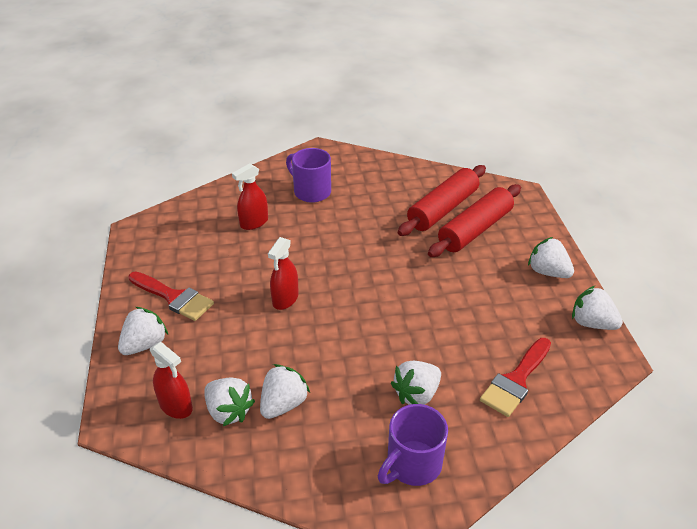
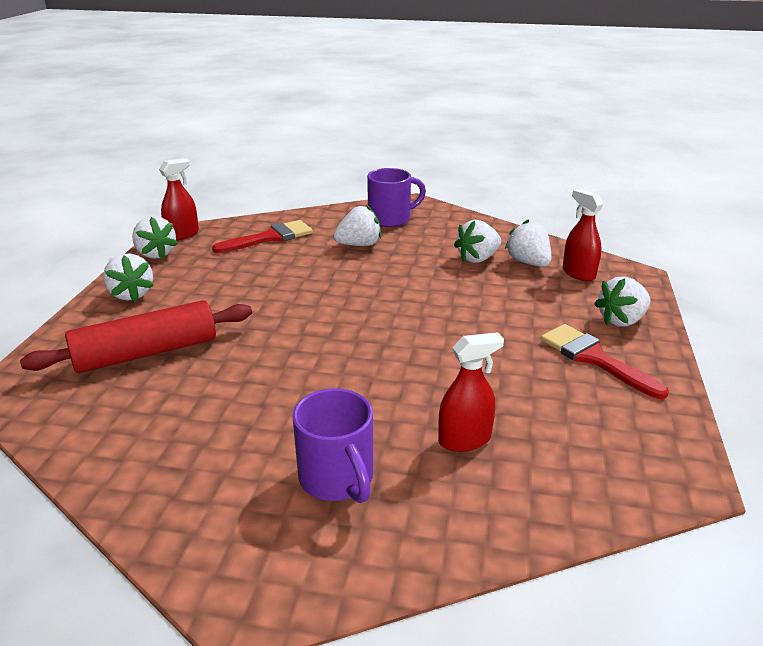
camera: 160 degrees left, 10 degrees down
red spray bottle [268,237,299,310] -> red spray bottle moved to [159,158,199,240]
red rolling pin [398,165,486,236] -> none

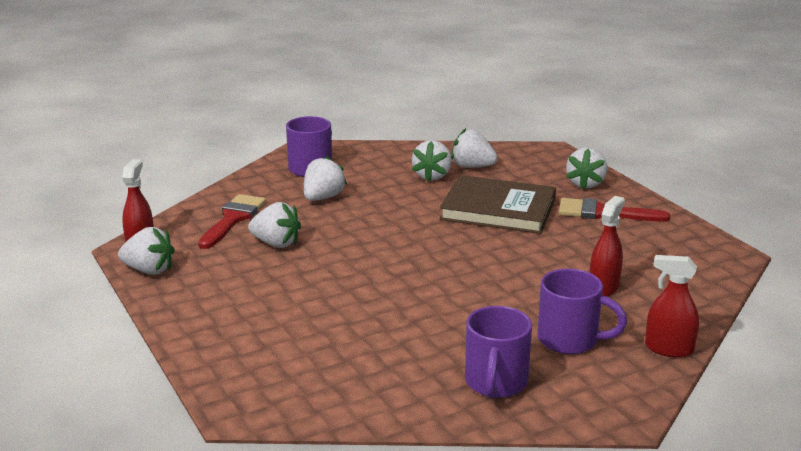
camera: 40 degrees left, 5 degrees down
red rolling pin [20,300,252,373] -> none
white strawberry [103,254,154,302] -> white strawberry moved to [248,202,301,248]
red spray bottle [563,189,603,281] -> red spray bottle moved to [645,255,699,358]
none -> brown book [439,175,556,234]
none -> purple mug [465,306,532,398]

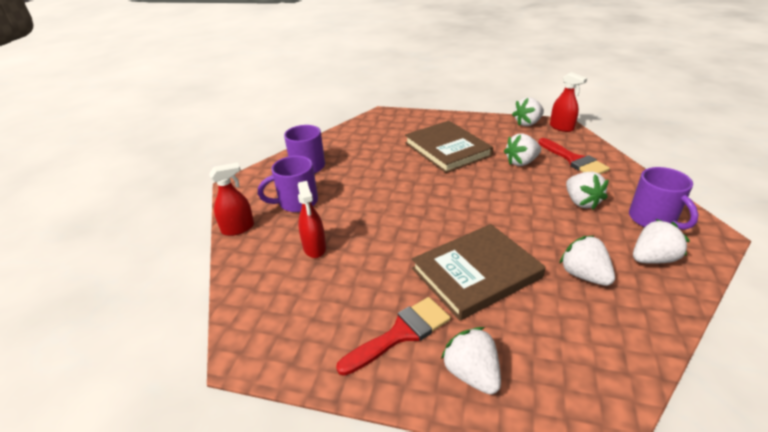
camera: 135 degrees right, 10 degrees up
white strawberry [451,128,498,168] -> white strawberry moved to [633,219,690,264]
none -> brown book [405,121,493,173]

